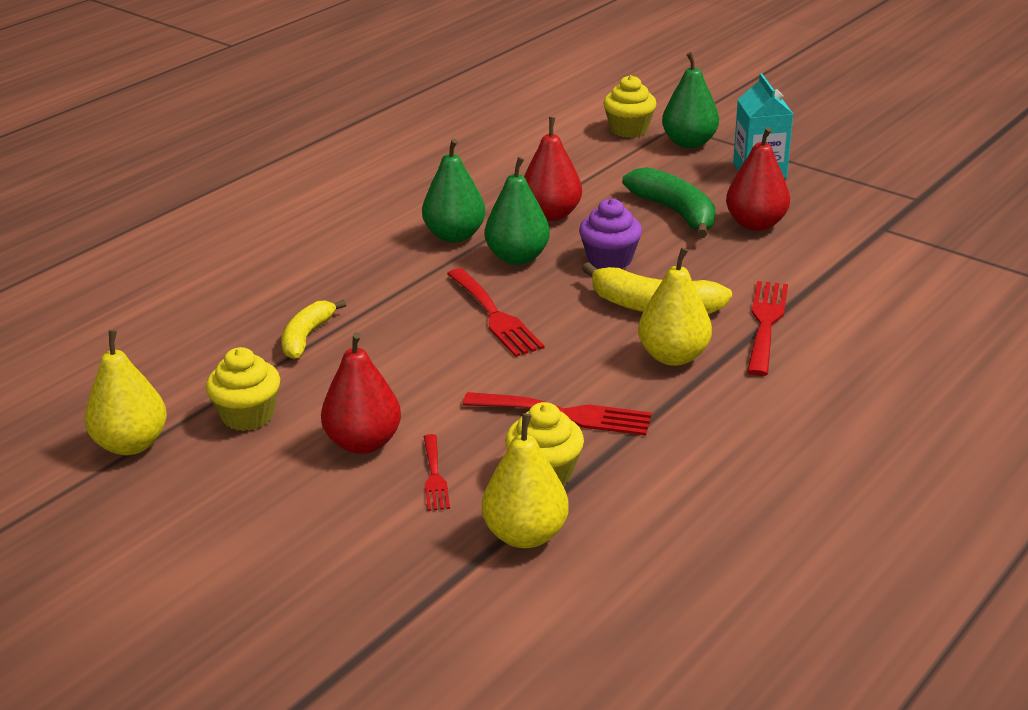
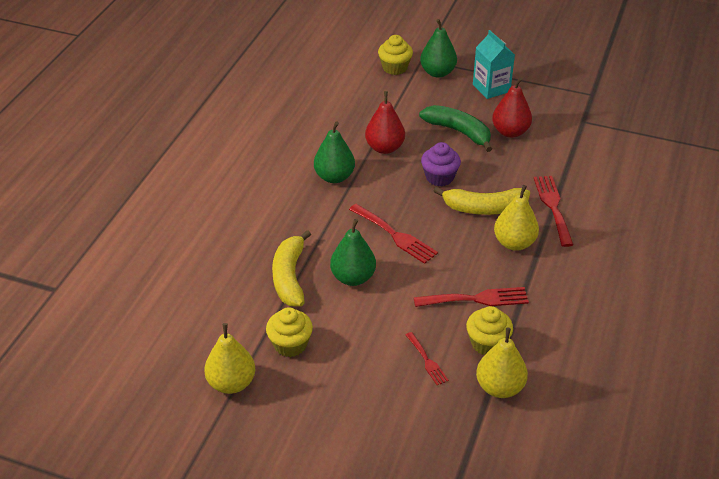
camera: 20 degrees left, 10 degrees up
yellow banana [281,300,346,359] -> yellow banana [272,230,311,307], size x1.51
red pear [321,332,401,454] -> none
green pear [485,157,550,265] -> green pear moved to [330,219,376,286]

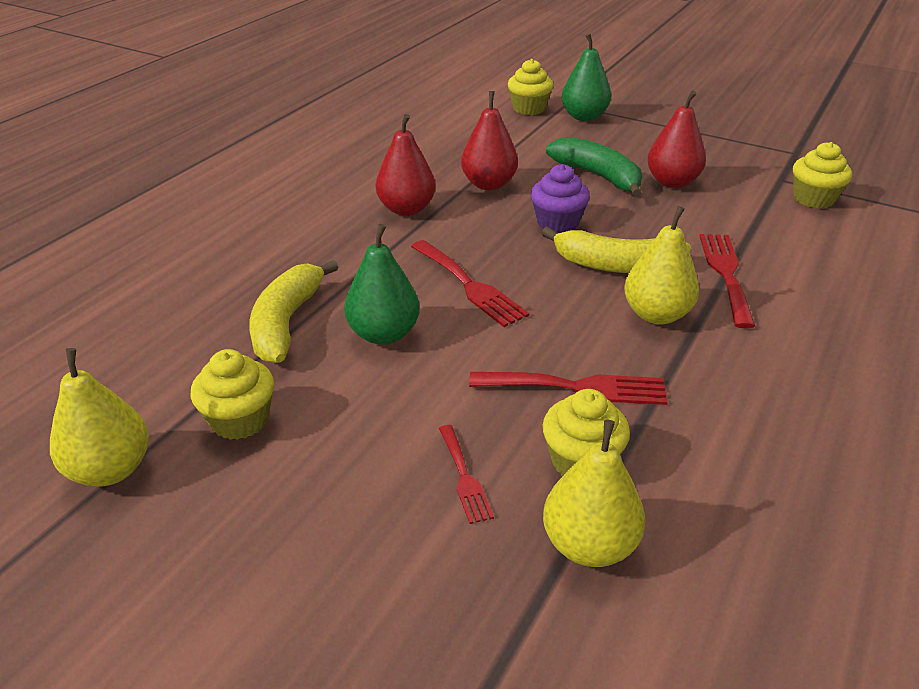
camera: 10 degrees right, 5 degrees down
green pear [314,122,355,183] -> red pear [376,114,436,216]
turquoise carton [473,30,515,99] -> none
none -> yellow cupcake [793,142,852,208]

